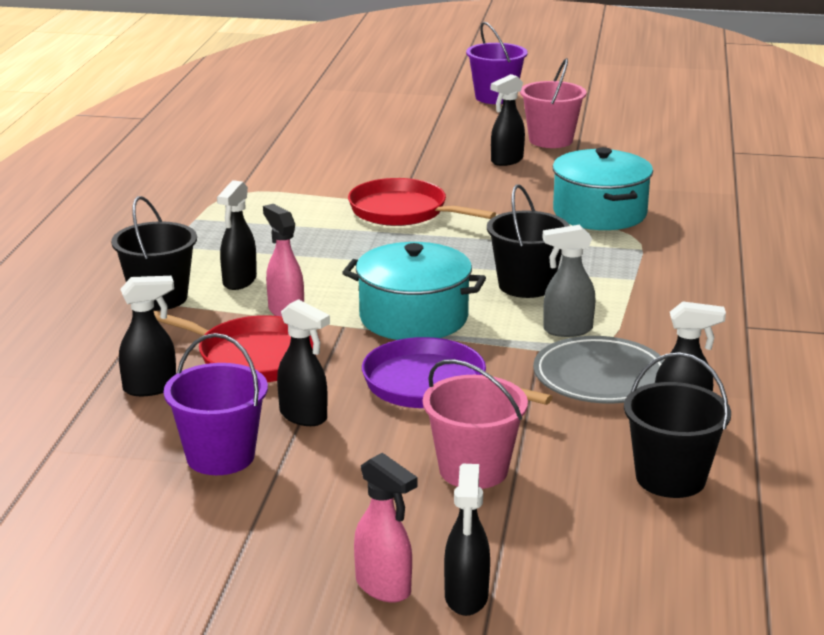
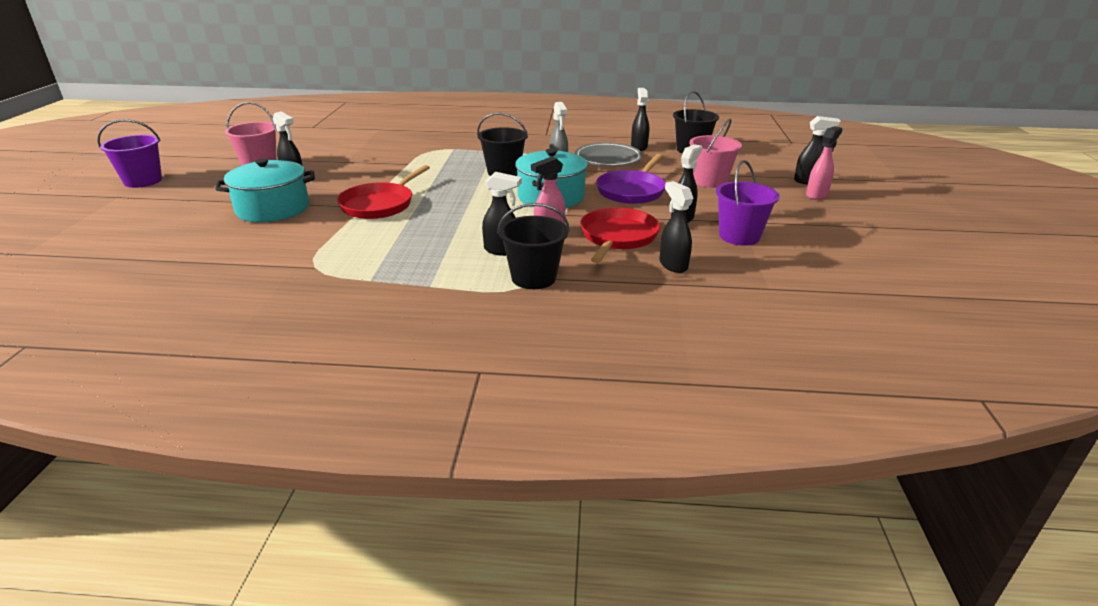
camera: 95 degrees left, 5 degrees up
turquoise pot [552,147,653,230] -> turquoise pot moved to [215,158,315,222]

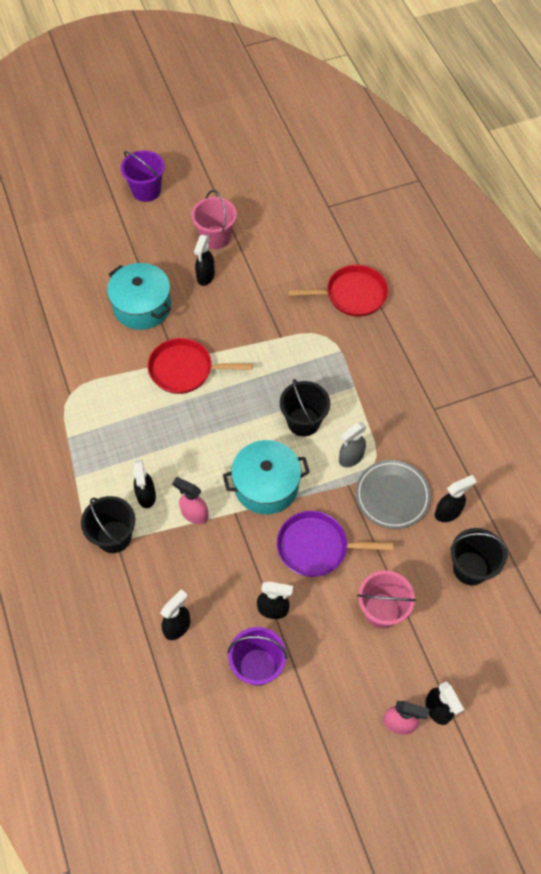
camera: 65 degrees right, 30 degrees up
red pan [580,207,660,263] -> red pan moved to [288,265,388,316]

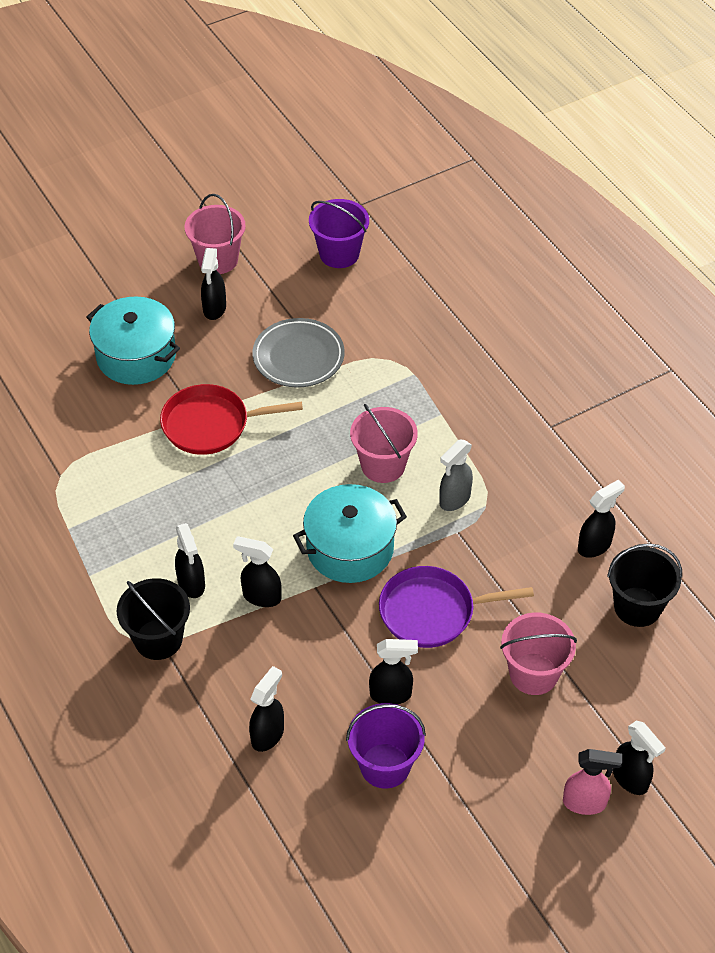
camera: 10 degrees left, 10 degrees down
purple bucket [121,151,165,202] -> purple bucket moved to [309,199,369,268]
pink spray bottle [172,477,209,524] -> black spray bottle [233,537,282,607]
black bucket [280,379,330,436] -> pink bucket [350,404,418,483]
red pan [288,265,388,316] -> none
grey plate [355,460,431,529] -> grey plate moved to [252,318,345,387]

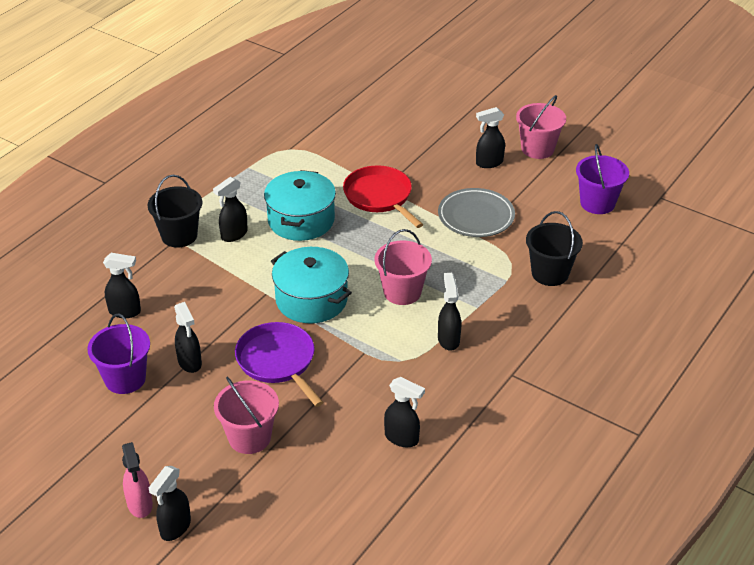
camera: 65 degrees right, 10 degrees down
turquoise pot [86,296,180,385] -> turquoise pot moved to [264,170,336,241]
black spray bottle [233,537,282,607] -> black spray bottle moved to [438,273,461,351]
grey spray bottle [439,439,473,511] -> none
black bucket [607,543,682,627] -> black bucket moved to [526,211,583,286]

